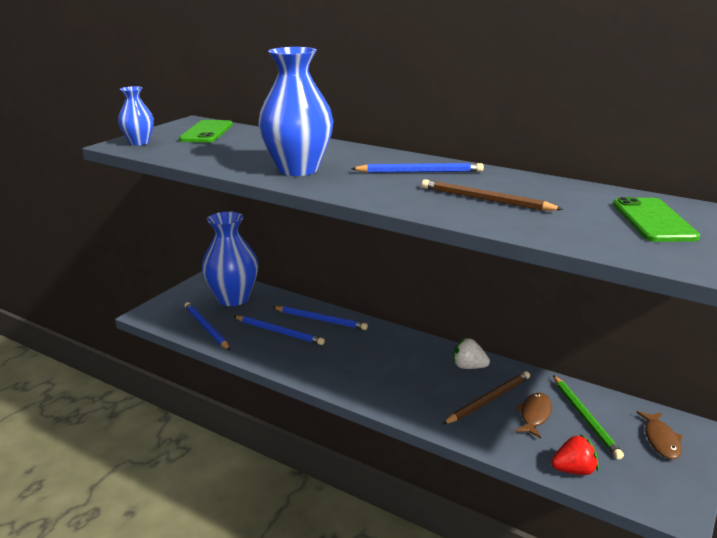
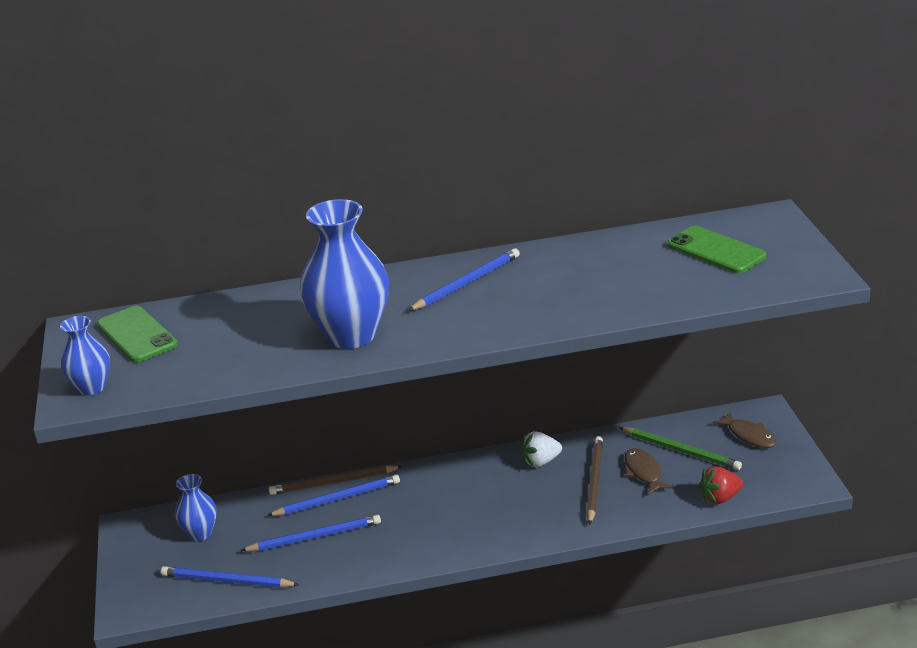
camera: 40 degrees left, 5 degrees up
blue vase [201,211,258,306] -> blue vase [175,474,217,541], size x0.53
brown pencil [422,179,563,211] -> brown pencil moved to [269,465,403,495]
red strawberry [551,434,599,475] -> red strawberry turned 150 degrees counterclockwise [699,466,743,504]

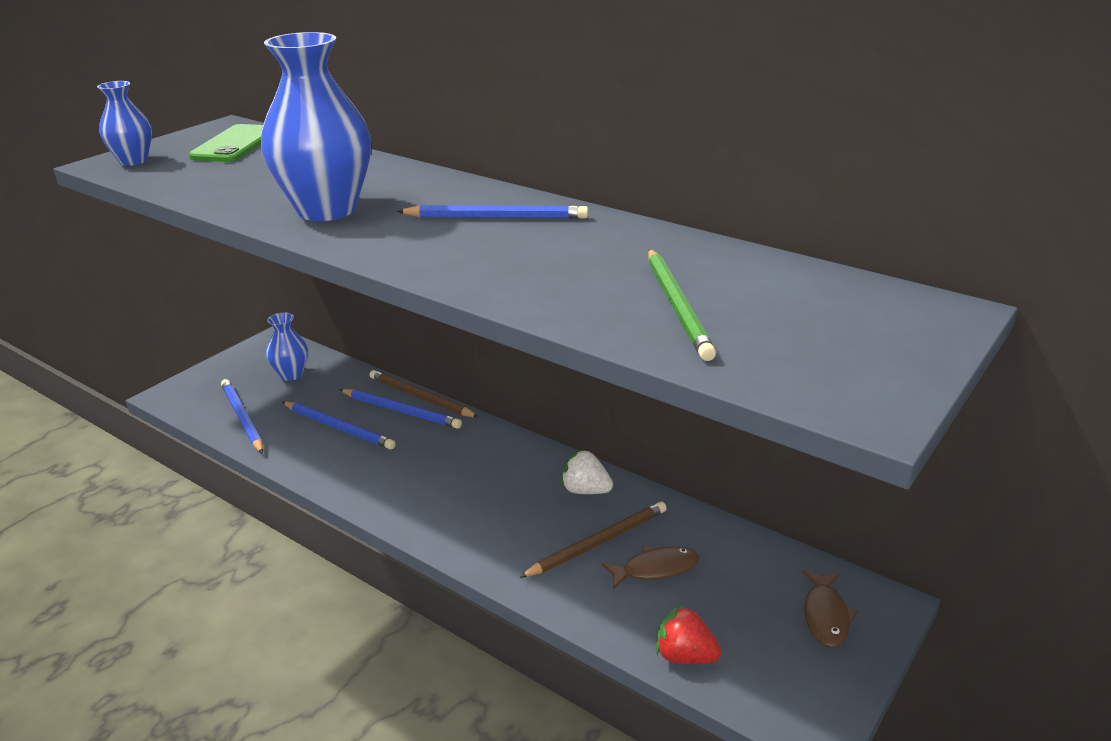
camera: 45 degrees right, 0 degrees up
green pencil [619,427,742,470] -> green pencil moved to [648,249,716,361]
brown fish [625,448,673,495] -> brown fish turned 45 degrees clockwise [601,546,699,589]
green phone [667,226,766,273] -> none

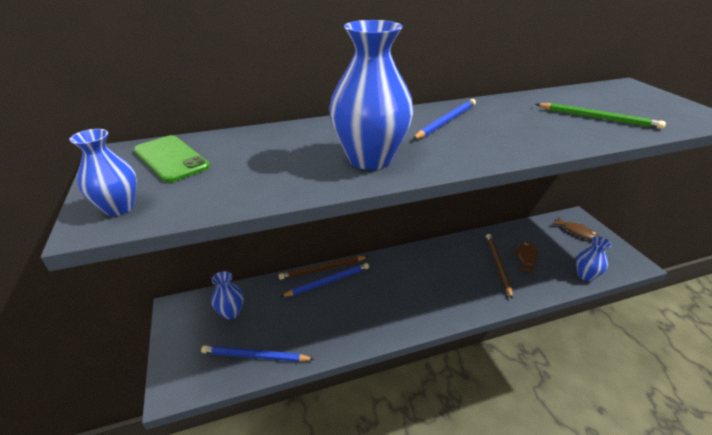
camera: 55 degrees left, 5 degrees up
blue pencil [282,402,396,450] -> none
white strawberry [561,449,613,494] -> none
red strawberry [656,604,721,664] -> blue vase [576,236,611,281]

